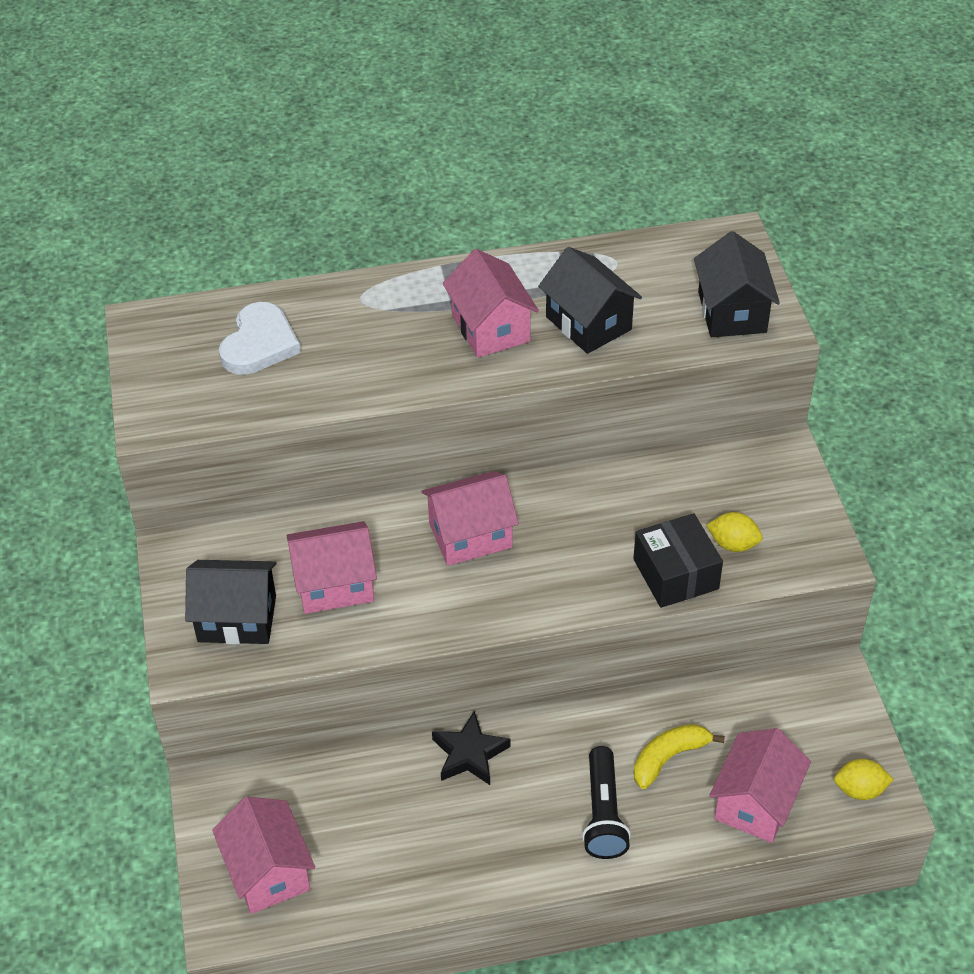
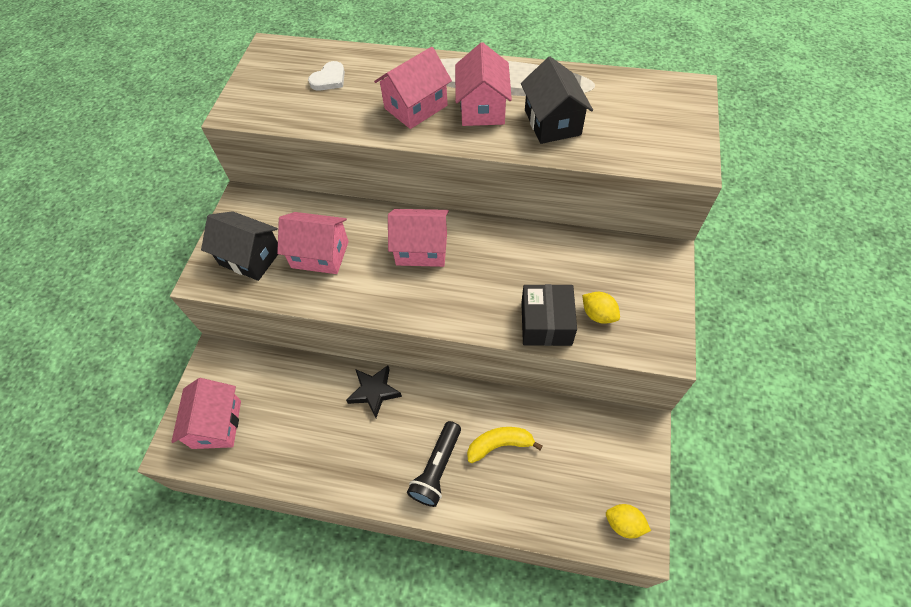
camera: 25 degrees right, 10 degrees up
white heart [219,302,301,375] -> white heart [308,61,345,91], size x0.64
black house [694,231,780,337] -> none
pink house [709,728,811,843] -> pink house moved to [374,47,452,129]

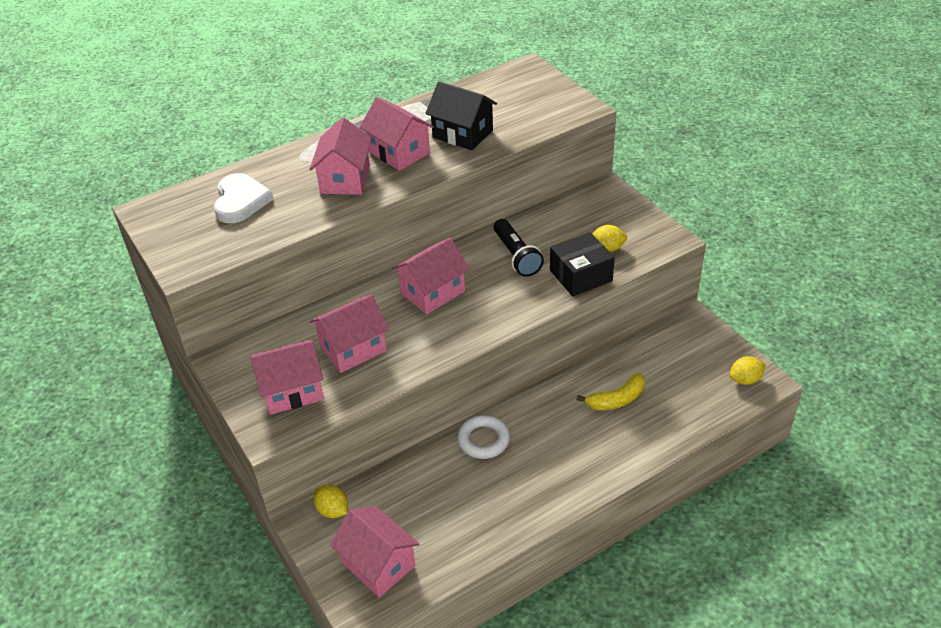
camera: 45 degrees left, 15 degrees down
black house [201,211,278,281] -> pink house [251,340,324,415]
white heart [308,61,345,91] -> white heart [214,173,274,223], size x1.56
black star [346,365,402,418] -> white ring [457,415,510,459]
black flashlight [407,421,461,507] -> black flashlight moved to [494,219,544,277]
yellow banana [467,427,543,463] -> yellow banana turned 150 degrees counterclockwise [576,373,645,411]
black box [521,284,577,346] -> black box turned 75 degrees counterclockwise [550,232,615,297]
none -> yellow lemon [314,485,348,518]

